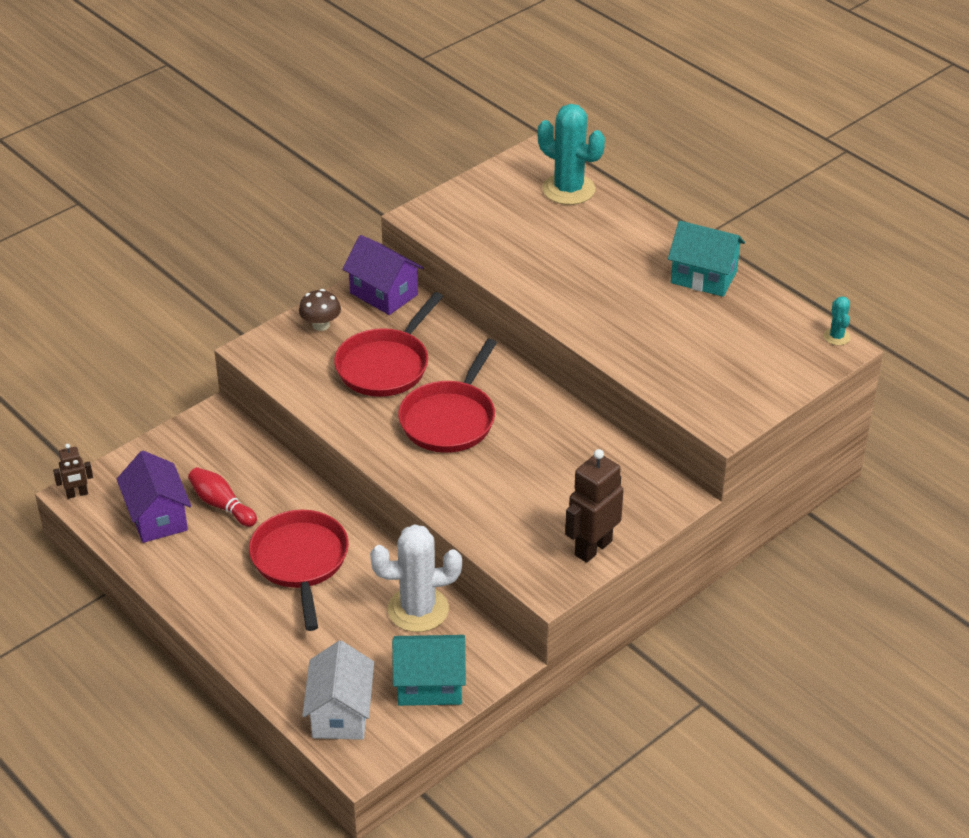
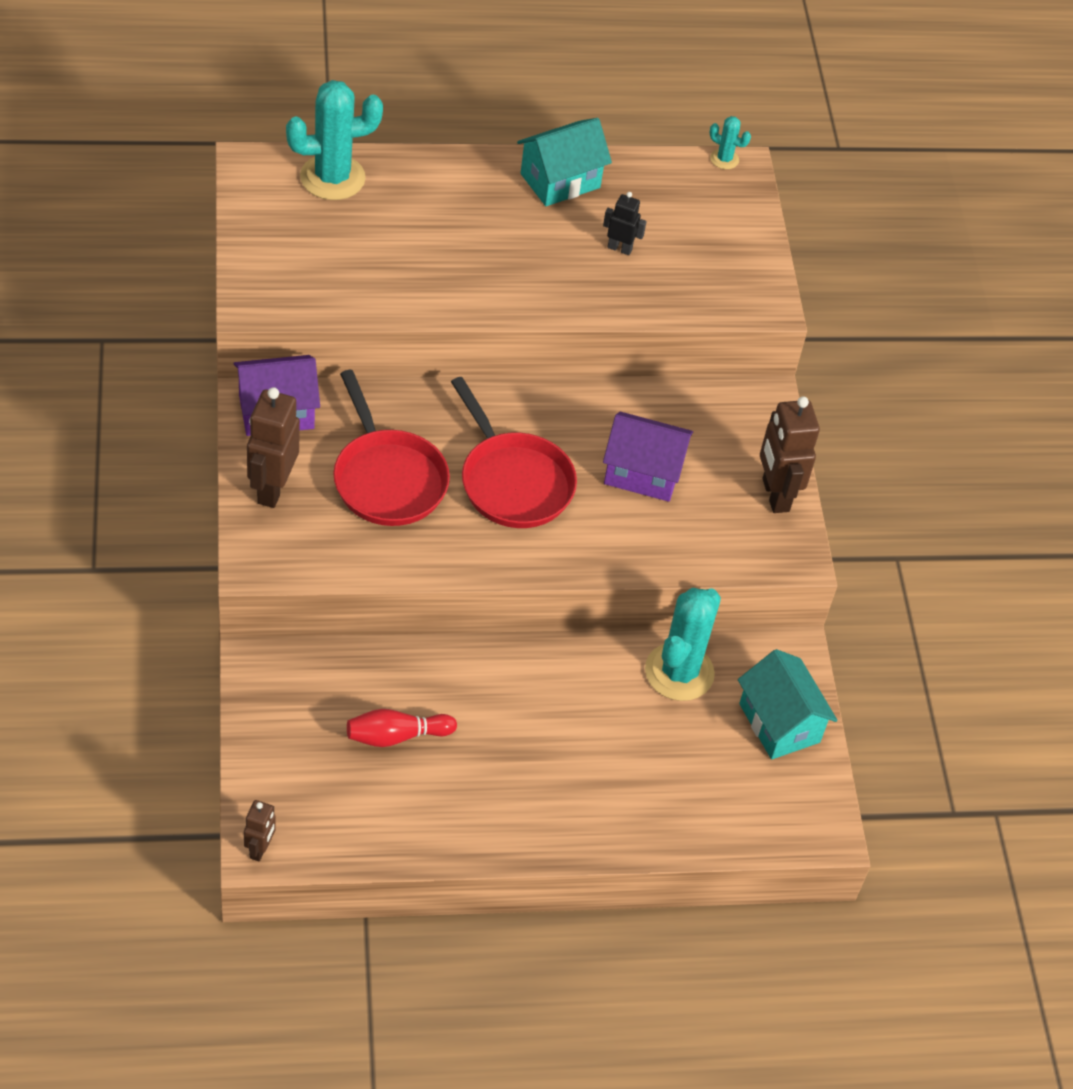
camera: 60 degrees left, 10 degrees up
purple house [117,451,191,543] -> purple house moved to [603,412,693,502]
red pan [249,510,349,631] -> none
brown mushroom [299,289,341,331] -> brown robot [247,387,300,508]
white house [302,640,374,740] -> none
white cactus [370,524,462,632] -> turquoise cactus [645,588,721,701]
turquoise house [392,635,466,706] -> turquoise house turned 60 degrees counterclockwise [738,649,838,759]
none -> black robot [603,192,647,255]

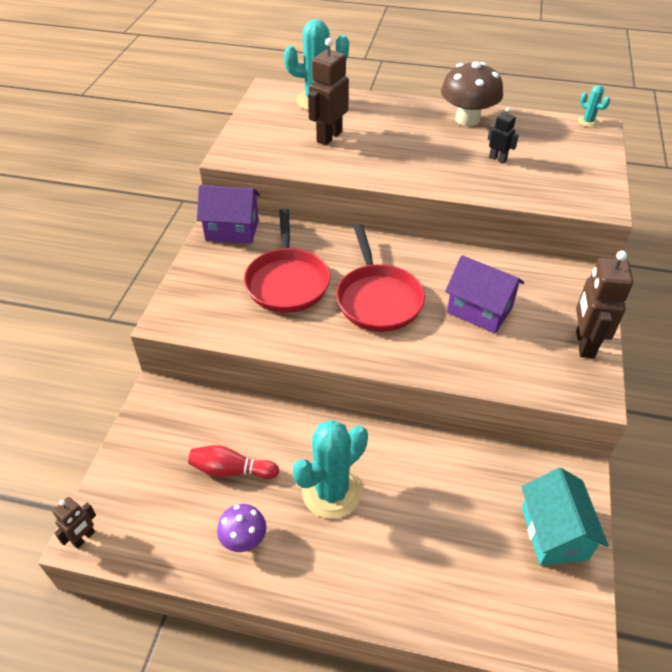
camera: 25 degrees right, 5 degrees down
brown robot [247,387,300,508] -> brown robot moved to [308,38,349,145]
turquoise house [517,118,612,206] -> brown mushroom [441,62,503,126]
turquoise cactus [645,588,721,701] -> turquoise cactus moved to [292,420,368,519]
none -> purple mushroom [217,504,266,552]

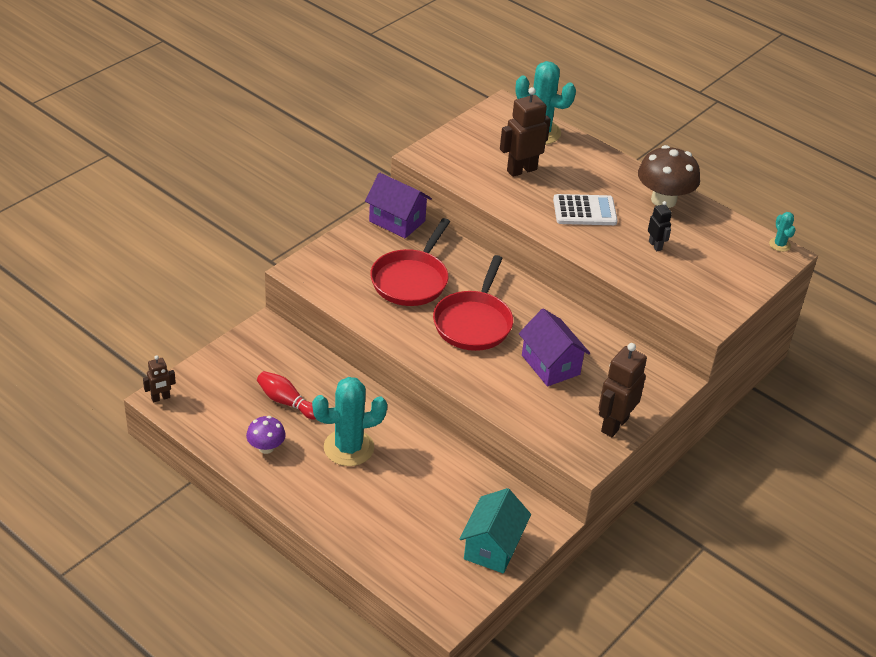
camera: 25 degrees right, 5 degrees down
none -> white calculator [553,194,618,225]

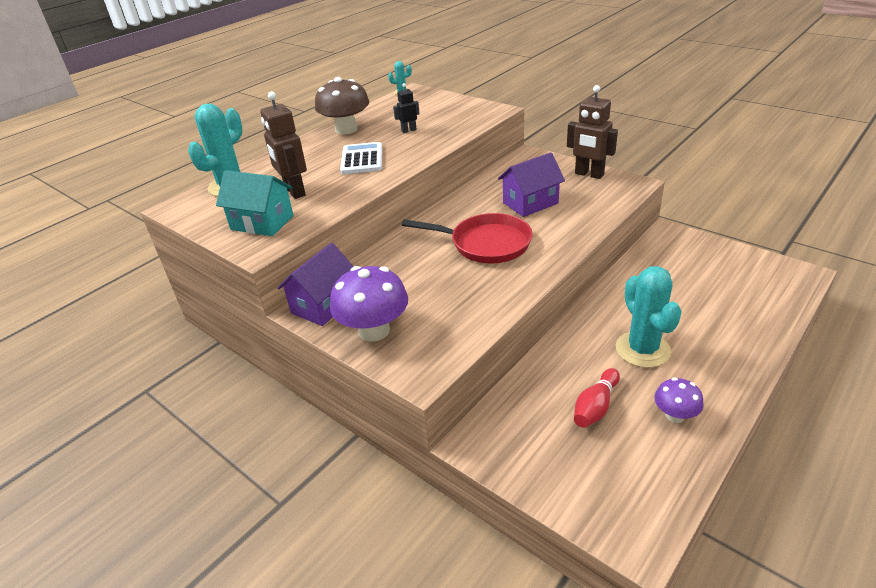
camera: 85 degrees left, 5 degrees down
brown robot [143,355,176,402] -> none
red pan [370,218,450,306] -> none
turquoise house [460,488,531,573] -> turquoise house moved to [216,170,294,236]
none -> purple mushroom [330,266,408,342]

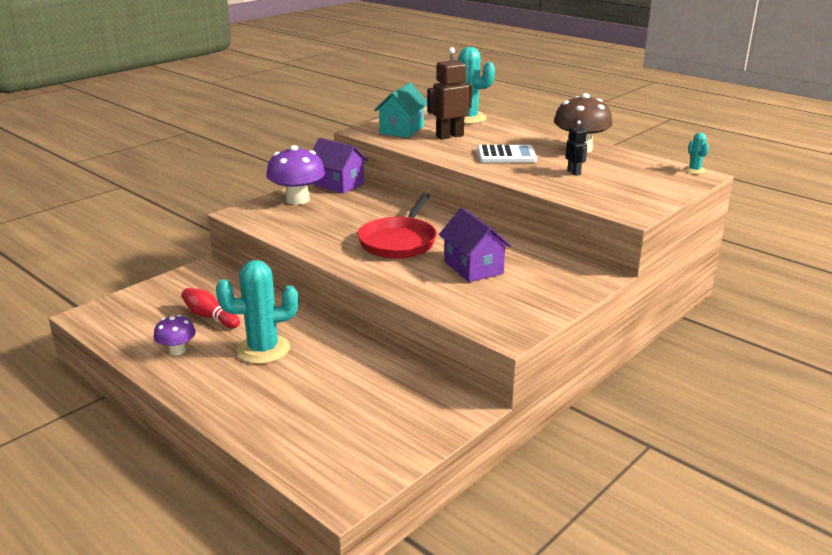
camera: 90 degrees right, 10 degrees down
brown robot [567,85,618,179] -> none

